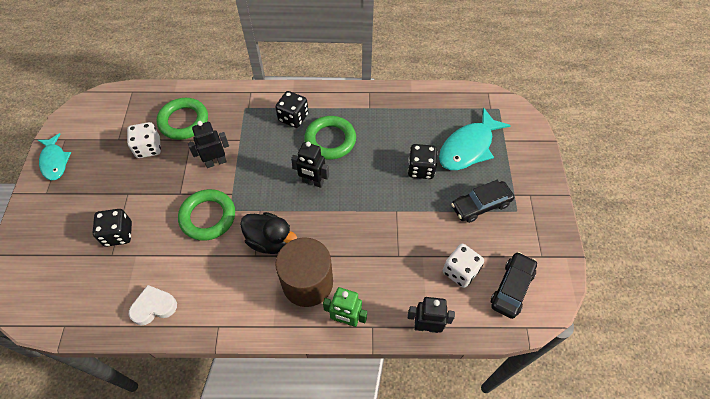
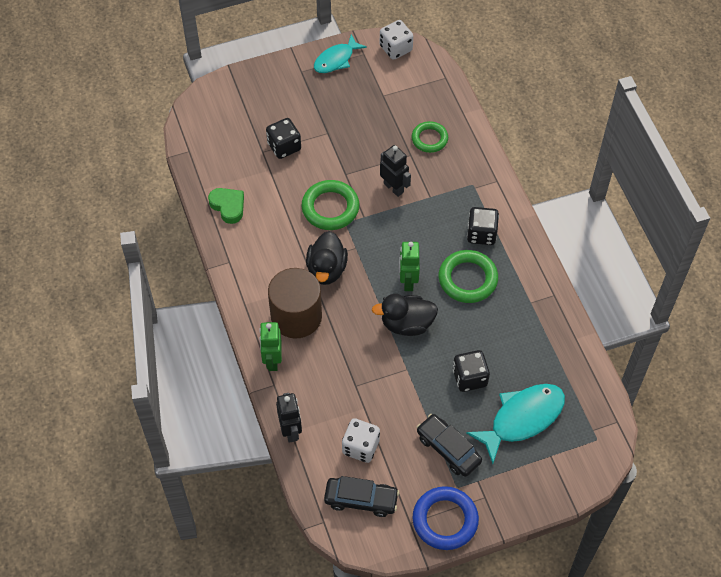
camera: 70 degrees right, 0 degrees up
white dice [127,122,161,158] -> white dice moved to [380,20,413,60]
white heart [129,285,177,325] -> green heart [208,188,244,224]
green ring [156,98,208,140] -> green ring [411,121,448,153], size x0.66
black robot [291,141,329,188] -> green robot [399,242,420,291]
turquoise fish [439,107,511,170] -> turquoise fish turned 120 degrees clockwise [466,384,565,464]
none -> black duck [372,294,438,336]
none -> blue ring [412,486,479,550]

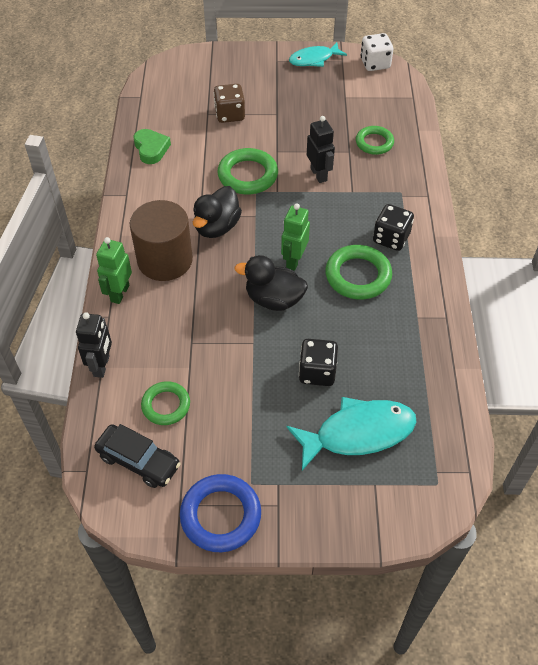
camera: 20 degrees right, 5 degrees down
black dice [266,118,301,159] -> brown dice [214,84,245,123]
white dice [342,418,380,463] -> green ring [141,381,190,425]
black car [417,414,482,477] -> none

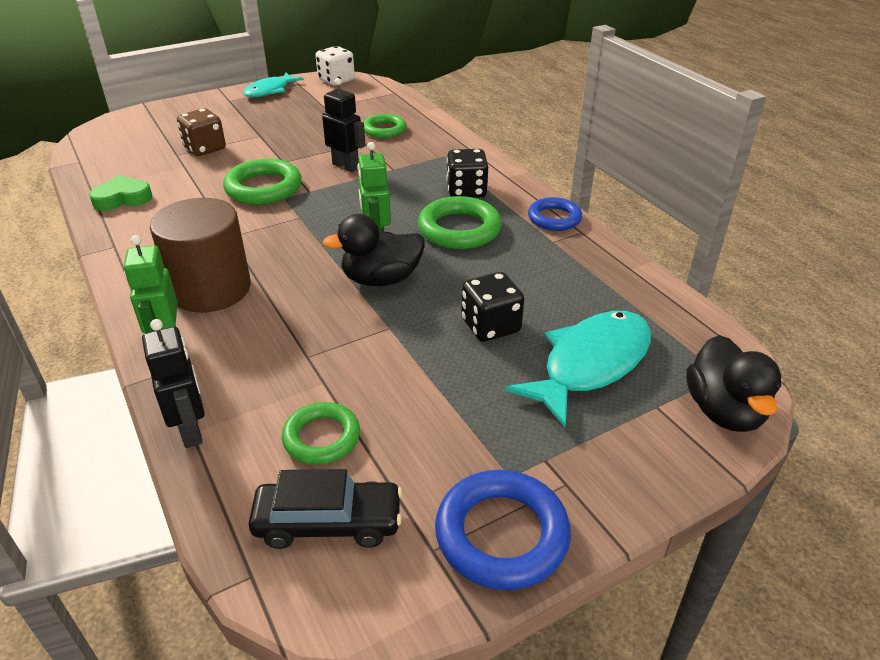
camera: 30 degrees left, 15 degrees down
green heart [134,129,171,164] -> green heart turned 60 degrees counterclockwise [89,175,152,211]
black duck [193,186,242,238] -> black duck moved to [686,335,781,432]
none -> blue ring [528,197,582,231]

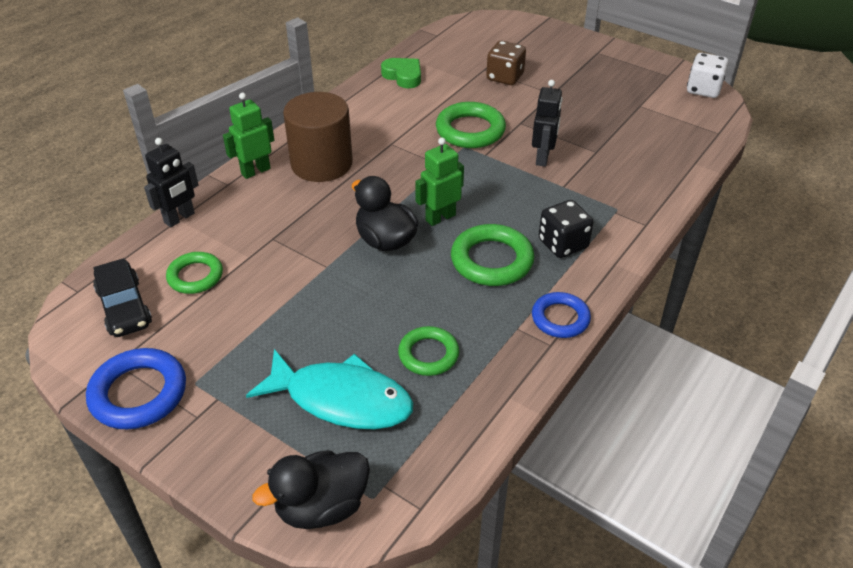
camera: 65 degrees right, 5 degrees up
turquoise fish [243,73,304,97] -> none
green ring [363,114,407,138] -> green ring moved to [398,326,459,376]
black dice [461,272,524,342] -> none

